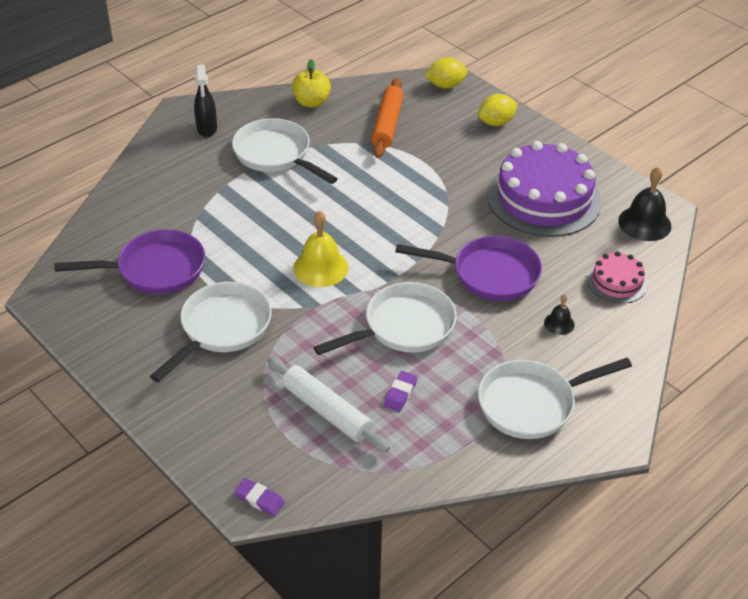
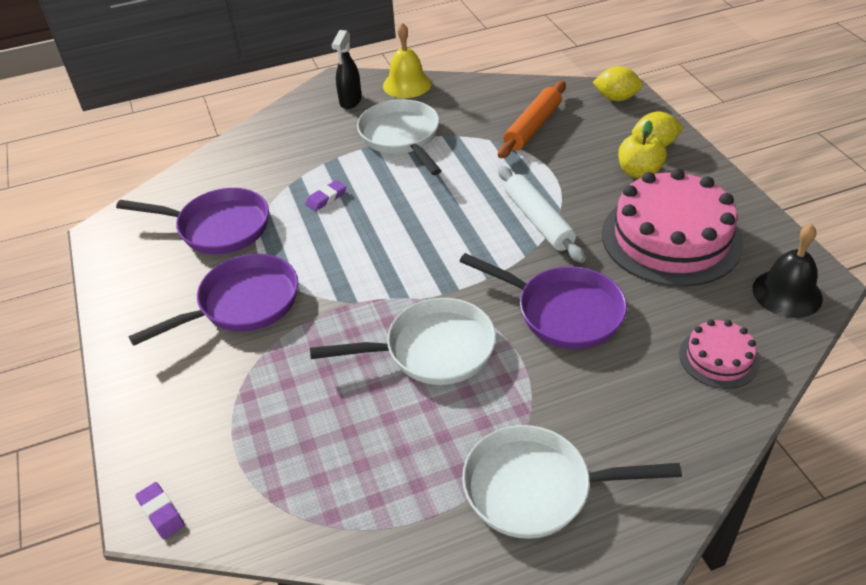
camera: 25 degrees right, 0 degrees up
white pan [150,282,272,382] -> purple pan [128,254,298,346]
white rolling pin [267,357,390,452] -> white rolling pin moved to [498,166,585,263]
yellow apple [292,59,331,107] -> yellow apple moved to [618,120,667,179]
yellow bell [294,211,349,287] -> yellow bell moved to [383,23,431,98]
purple eraser [384,371,418,412] -> purple eraser moved to [305,180,346,211]
purple cake [487,141,602,237] -> pink cake [602,169,743,287]
black bell [544,294,575,335] -> none

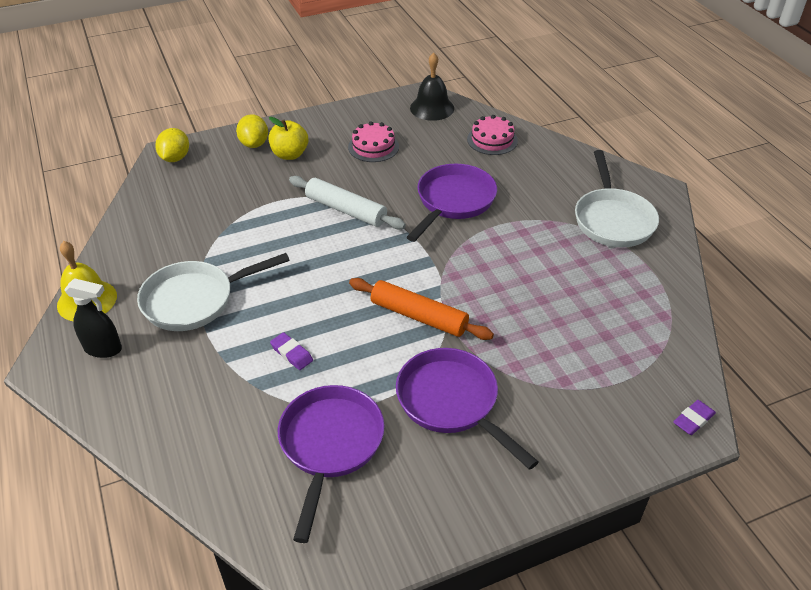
camera: 95 degrees left, 0 degrees up
white pan [310,298,496,385] -> none
orange rolling pin [498,81,566,158] -> orange rolling pin moved to [349,278,494,340]
white rolling pin [498,166,585,263] -> white rolling pin turned 60 degrees clockwise [289,176,406,229]
pink cake [602,169,743,287] -> pink cake [348,121,399,162], size x0.49

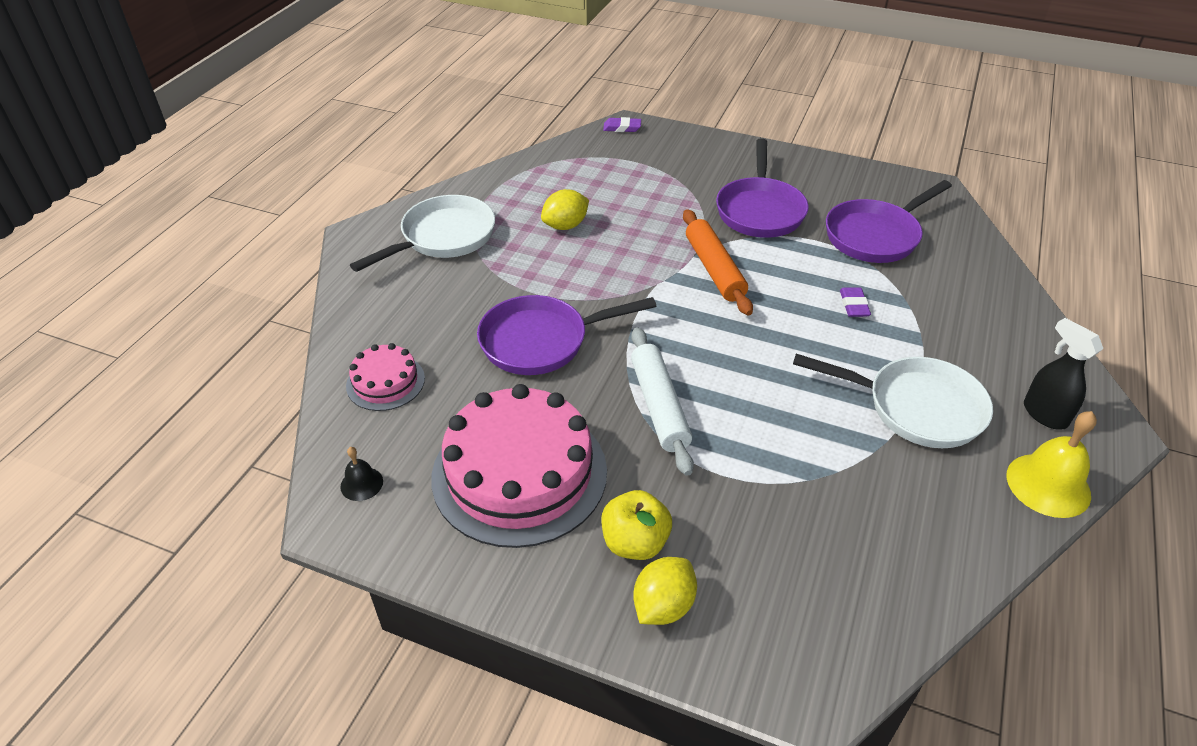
camera: 135 degrees left, 0 degrees up
yellow lemon [155,128,189,162] -> yellow lemon moved to [541,189,589,230]
pink cake [348,121,399,162] -> pink cake [431,384,607,548], size x2.05
black bell [410,53,454,121] -> black bell [340,447,383,501], size x0.53

